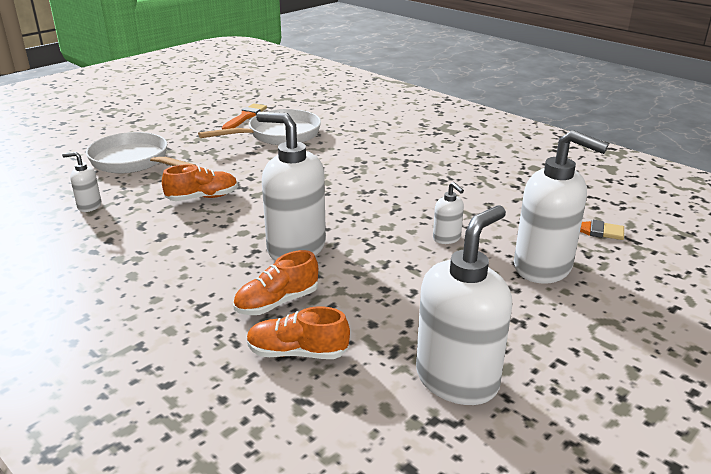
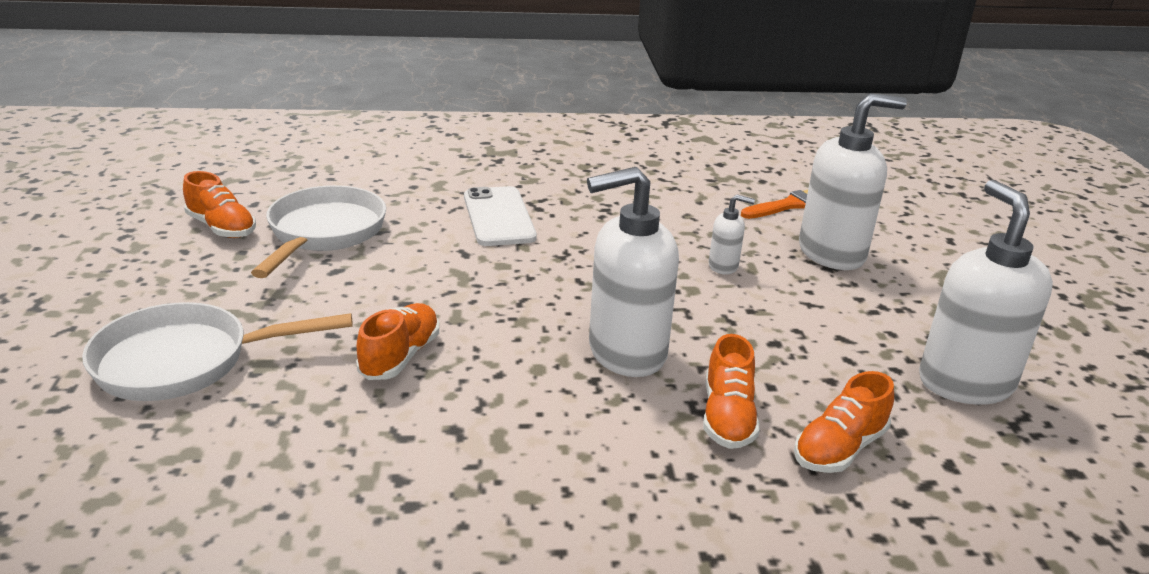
camera: 50 degrees left, 0 degrees up
white soap dispenser [62,152,101,212] -> none
orange brush [222,104,267,129] -> orange shoe [183,171,256,238]
none -> white phone [464,186,537,246]

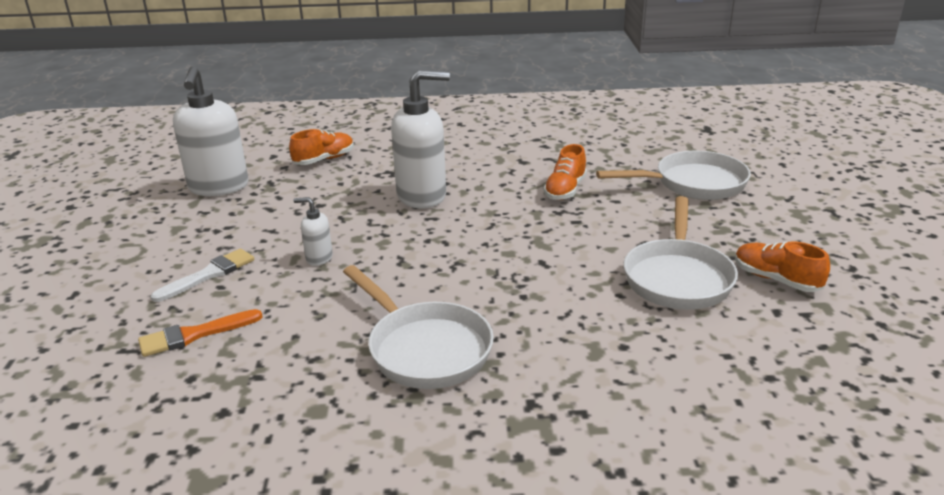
camera: 175 degrees left, 0 degrees up
white phone [464,186,537,246] -> none
orange shoe [703,334,760,449] -> none
white soap dispenser [799,93,907,270] -> white brush [151,248,254,302]
none -> white pan [343,265,494,389]

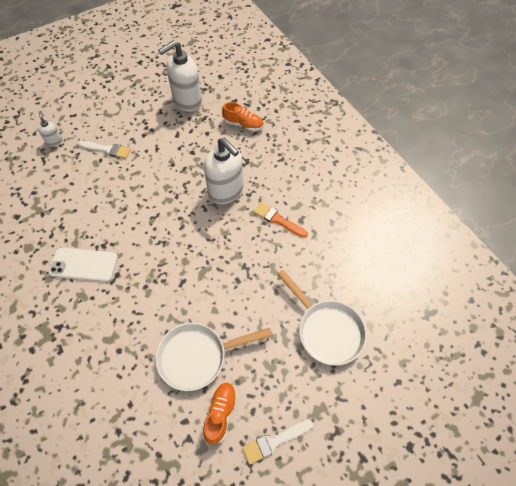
camera: 60 degrees right, 30 degrees up
orange brush [138,309,263,357] -> orange brush moved to [254,202,308,238]
white soap dispenser [293,197,333,266] -> white soap dispenser moved to [38,111,62,146]
white pan [343,265,494,389] -> white phone [48,248,118,282]
orange shoe [544,144,587,200] -> none
none -> white brush [242,420,313,465]

